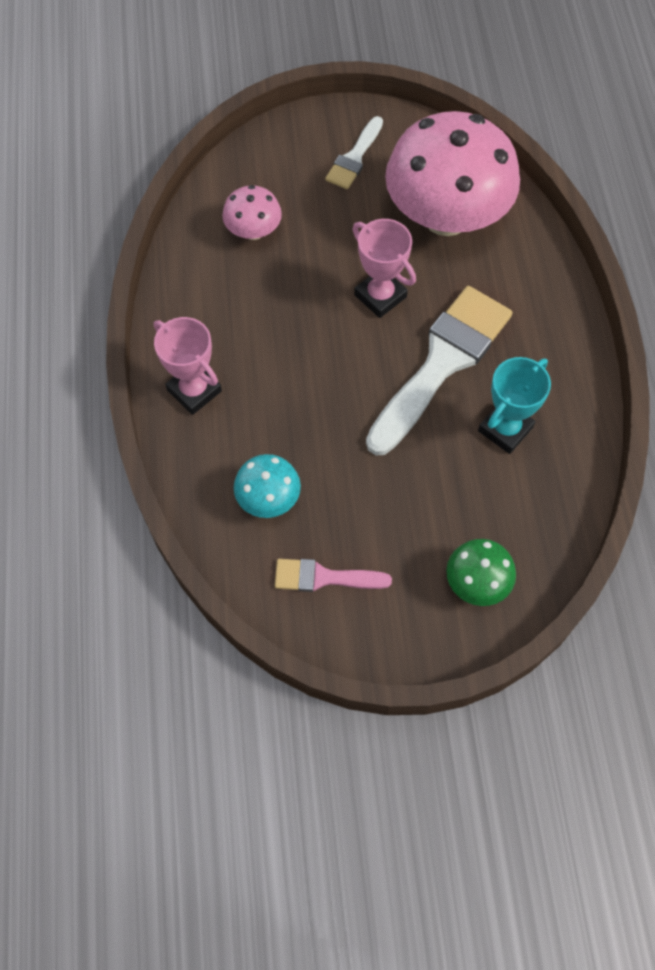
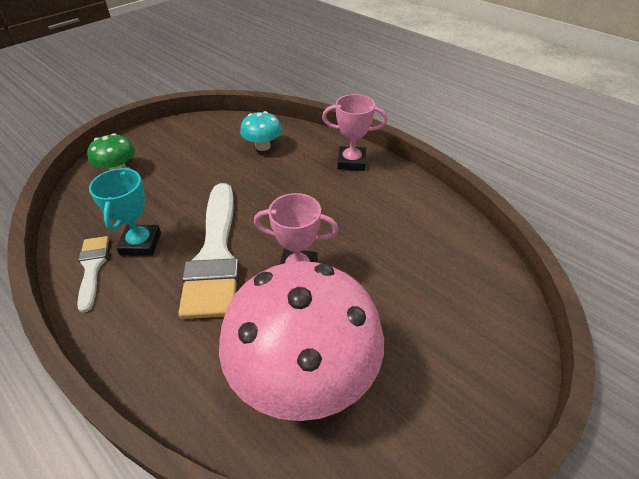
camera: 140 degrees right, 20 degrees down
pink mushroom [222,185,282,240] -> none
pink brush [275,559,392,592] -> none
white brush [325,116,383,189] -> white brush moved to [77,236,109,313]

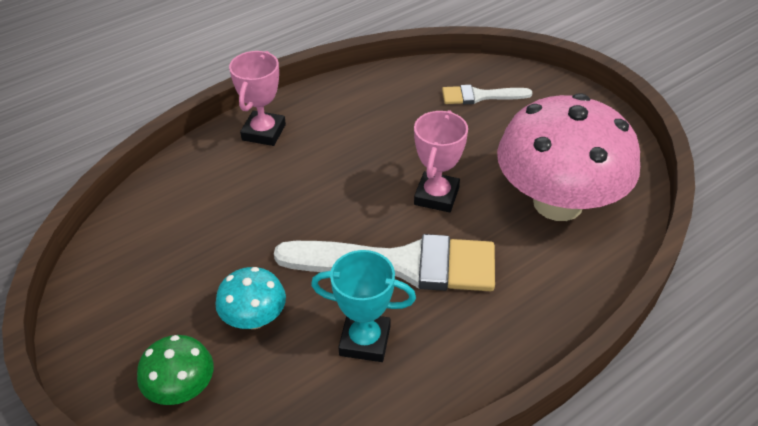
camera: 80 degrees left, 0 degrees up
white brush [77,236,109,313] -> white brush moved to [442,85,532,104]
turquoise mushroom [240,111,282,151] -> turquoise mushroom moved to [215,267,286,329]

